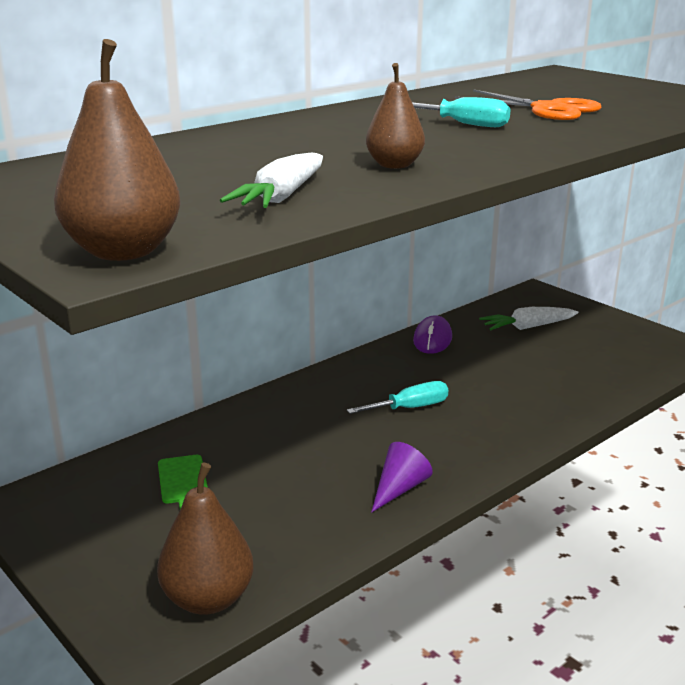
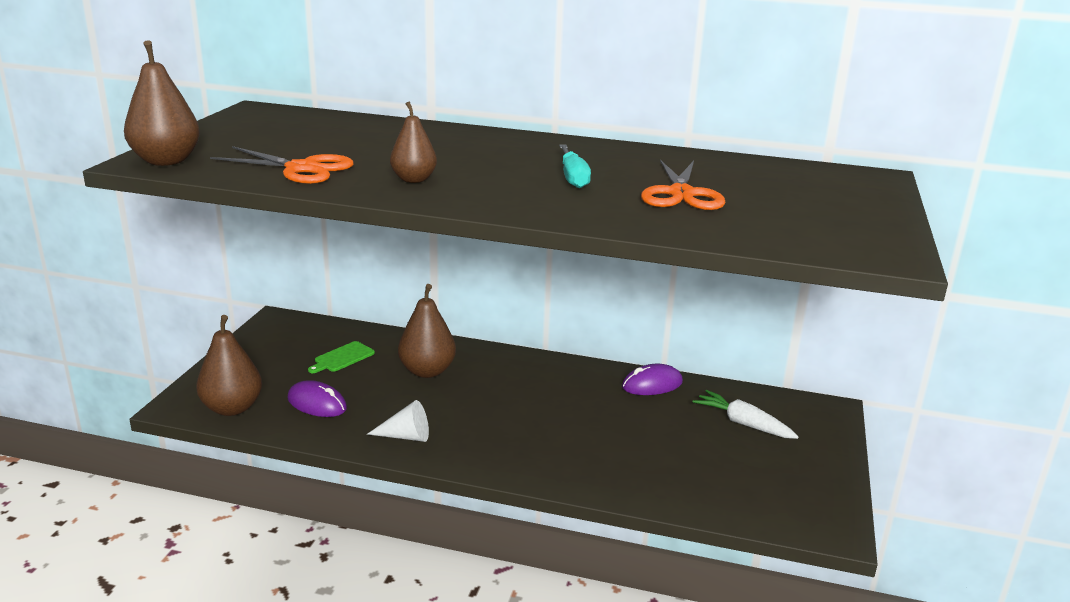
camera: 55 degrees right, 0 degrees up
white carrot [220,152,323,208] -> orange scissors [210,146,354,184]
turquoise screwdriver [347,381,448,414] -> none
purple cone [371,442,433,513] -> white cone [367,400,429,442]
none -> purple mouse [287,380,347,417]
none -> brown pear [398,284,456,378]

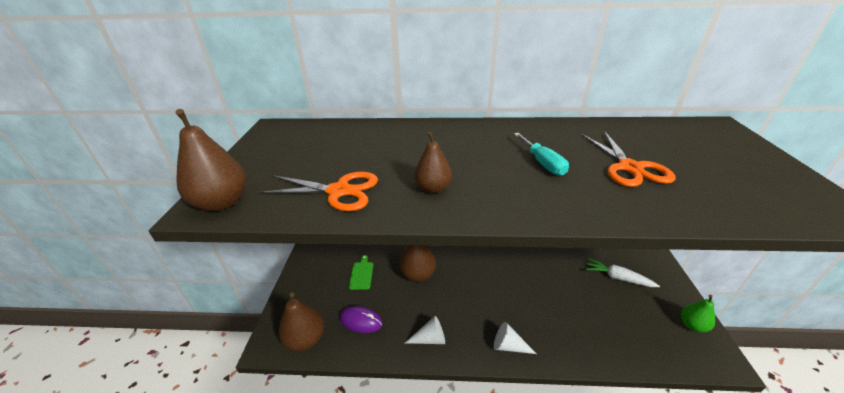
camera: 10 degrees left, 10 degrees up
green cutting board [308,341,375,373] -> green cutting board turned 150 degrees clockwise [349,255,373,290]
purple mouse [622,364,683,395] -> none
none -> white cone [494,322,536,354]
none -> green pear [681,295,715,332]

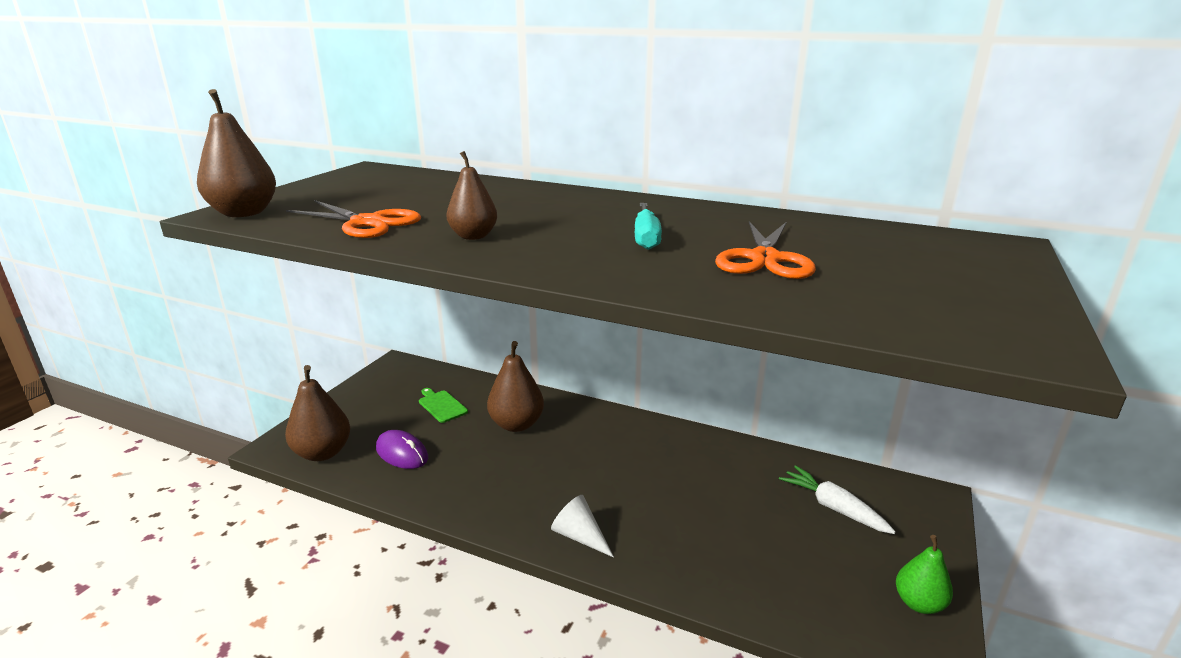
camera: 20 degrees right, 10 degrees down
green cutting board [349,255,373,290] -> green cutting board turned 60 degrees counterclockwise [419,388,468,423]
white cone [405,316,445,344] -> none

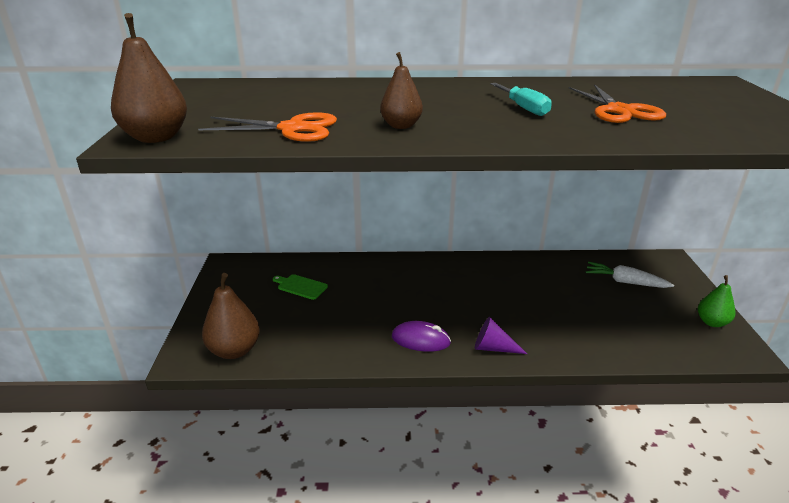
camera: 25 degrees left, 5 degrees up
purple mouse [376,430,428,469] -> purple mouse moved to [392,321,451,352]
brown pear [487,341,544,432] -> none
white cone [551,495,614,558] -> purple cone [475,317,527,354]

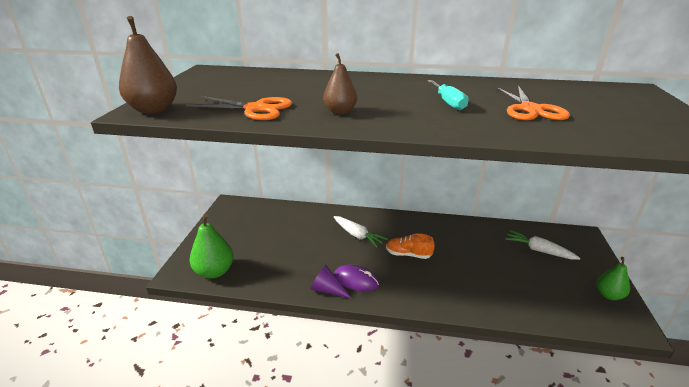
camera: 10 degrees right, 0 degrees up
brown pear [202,273,260,359] -> green pear [190,214,234,279]
green cutting board [273,274,328,300] -> none
purple cone [475,317,527,354] -> purple cone moved to [311,265,352,298]
none -> white carrot [334,216,388,247]
none -> orange shoe [386,233,435,259]

